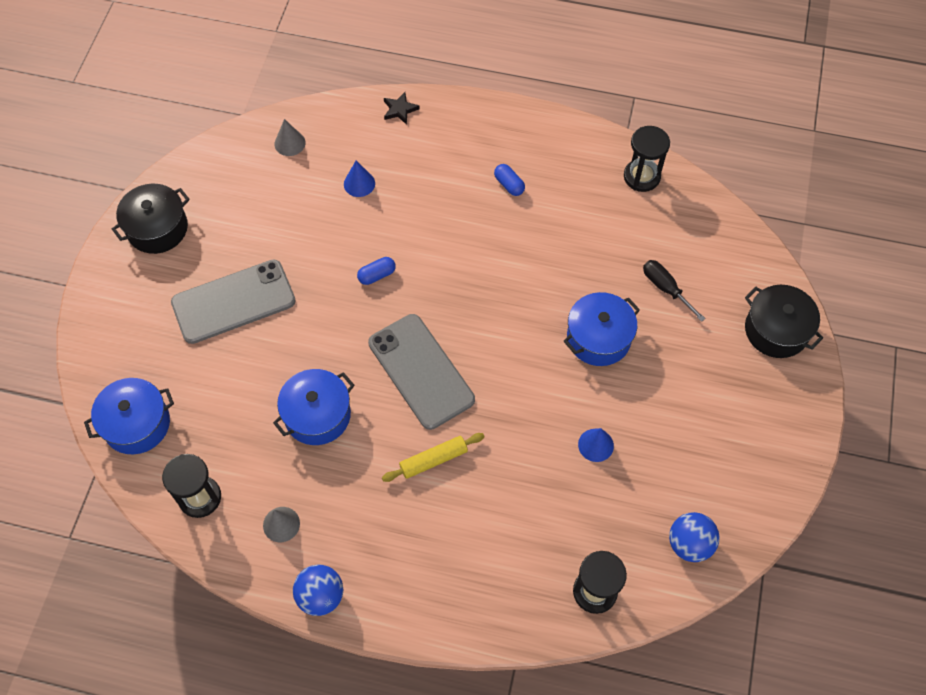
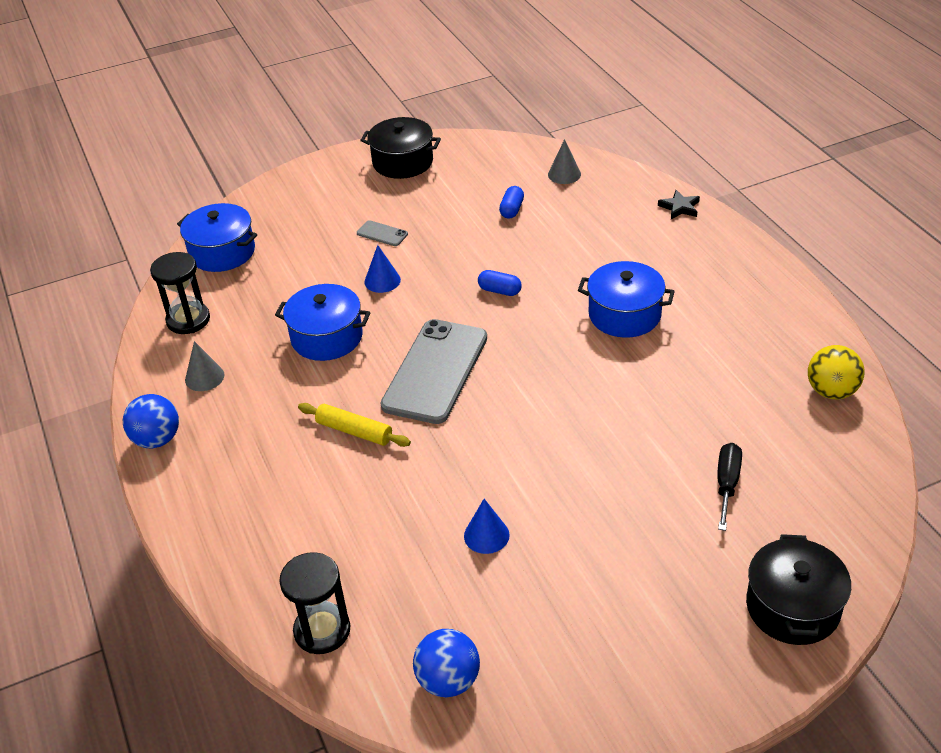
camera: 55 degrees right, 20 degrees down
grey phone [171,260,296,344] -> grey phone [357,220,408,246], size x0.41
blue cone [344,161,375,197] -> blue cone moved to [364,245,401,293]
blue capsule [494,164,525,196] -> blue capsule moved to [499,186,524,219]
blue pot [563,292,640,366] -> blue pot moved to [578,261,675,338]
black hourglass [624,126,670,192] -> yellow ball [808,345,865,399]

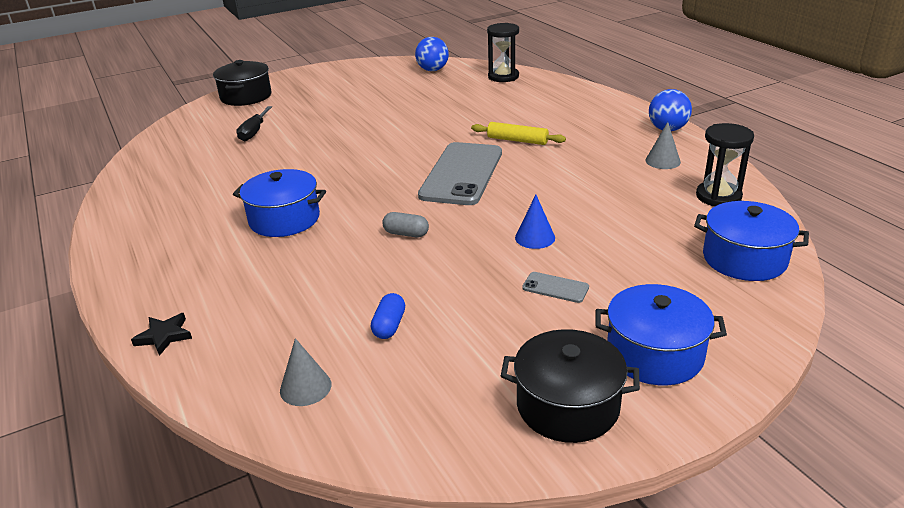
camera: 175 degrees right, 10 degrees down
blue pot [275,284,371,361] -> blue pot moved to [596,284,727,385]
blue cone [464,499,510,554] -> none
blue capsule [478,270,522,296] -> grey capsule [382,212,429,237]
yellow ball [808,345,865,399] -> none

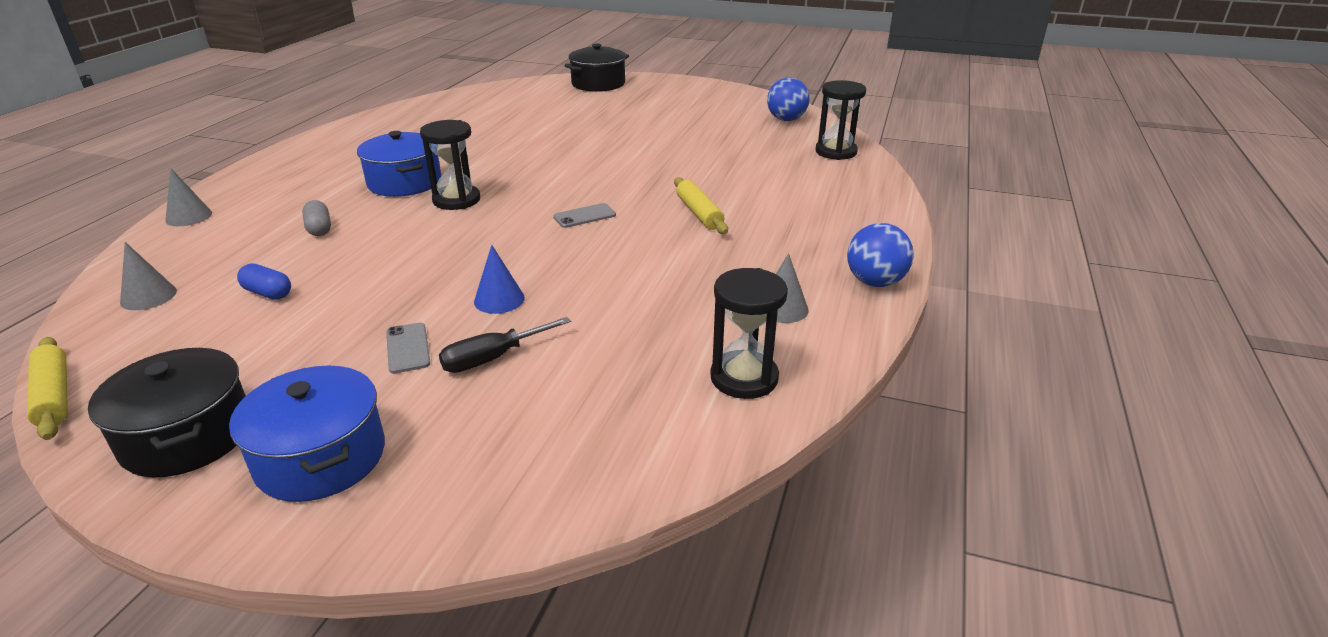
camera: 45 degrees right, 0 degrees up
black star [131,313,192,356] -> grey cone [166,169,212,226]
black screwdriver [236,106,272,141] -> black screwdriver moved to [439,317,571,373]
blue capsule [371,293,405,339] -> blue capsule turned 60 degrees clockwise [237,264,291,299]
grey capsule [382,212,429,237] -> grey capsule moved to [302,200,331,236]
grey phone [418,142,502,205] -> grey phone [553,203,616,228], size x0.41
blue pot [694,201,809,281] -> none
none -> yellow rolling pin [27,337,68,440]
none -> black hourglass [420,120,480,210]

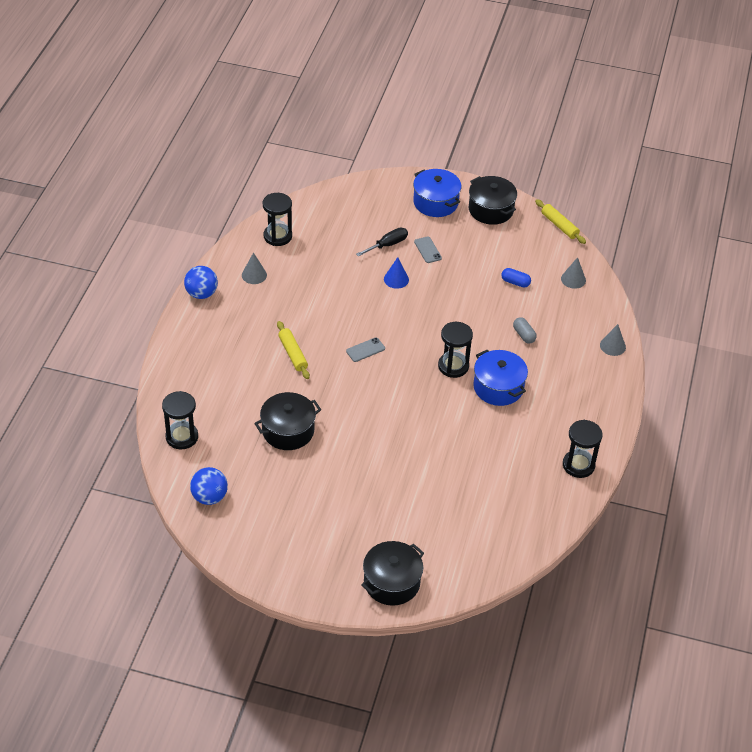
camera: 175 degrees right, 15 degrees up
none -> black pot [254,392,321,450]
none -> black hourglass [563,420,602,478]

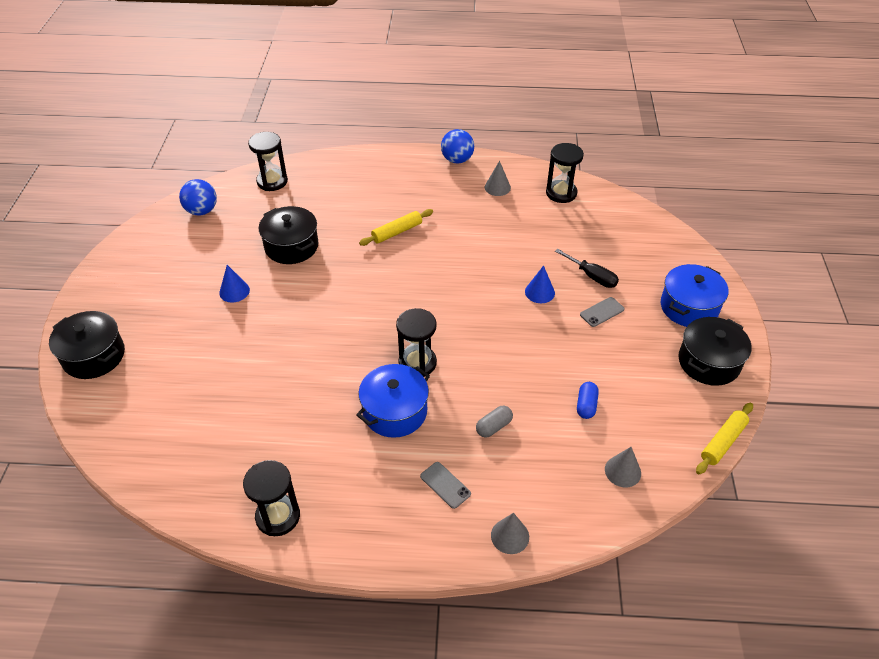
camera: 80 degrees right, 0 degrees up
grey phone [346,337,385,362] -> grey phone moved to [420,462,471,509]
none -> blue cone [219,265,250,303]

